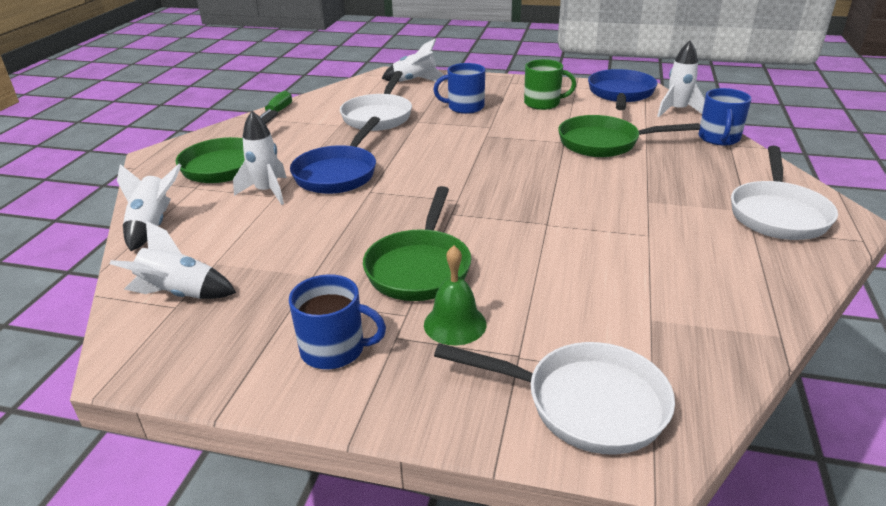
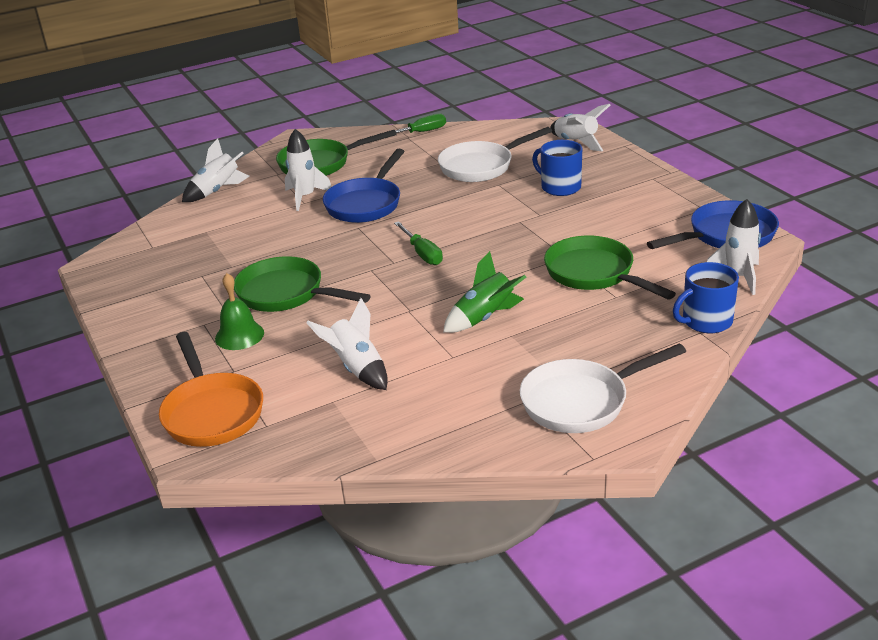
camera: 50 degrees right, 0 degrees up
white rocket [110,221,236,299] -> white rocket moved to [306,298,388,390]
blue mug [289,274,386,369] -> none
blue pan [290,117,380,194] -> blue pan turned 45 degrees counterclockwise [323,149,405,223]
green pan [363,186,471,301] -> green pan turned 60 degrees clockwise [234,256,371,312]
white pan [434,342,675,455] -> orange pan [159,332,263,447]
green mug [524,59,576,110] -> none
none -> green screwdriver [394,221,443,265]
none -> green rocket [443,251,526,333]

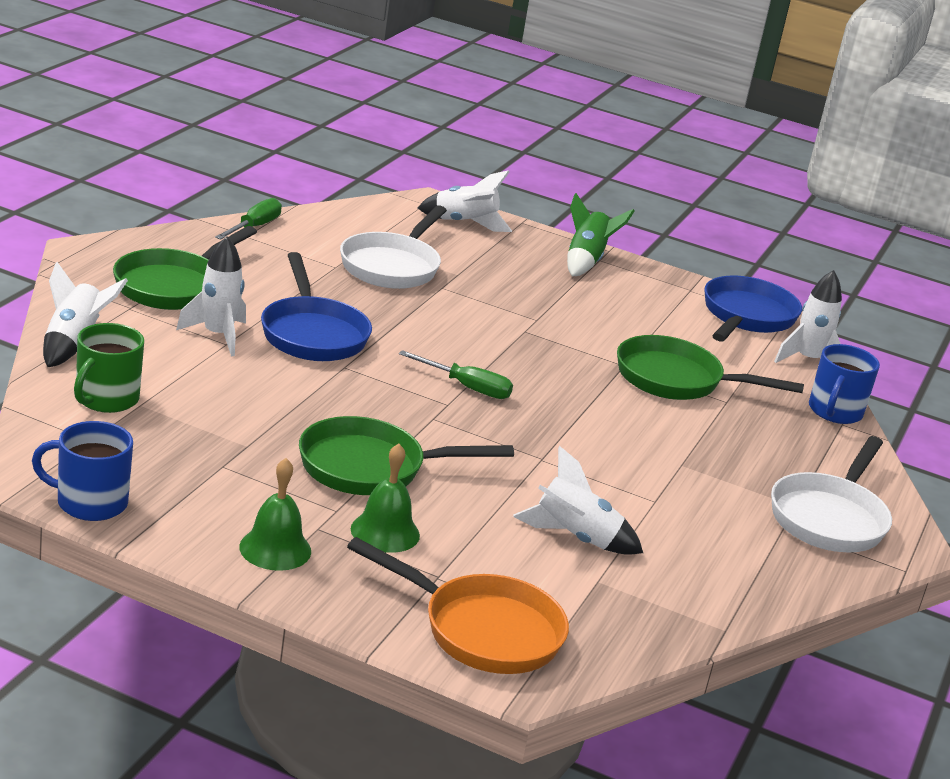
camera: 45 degrees left, 5 degrees down
green rocket [443,251,526,333] -> green rocket moved to [567,193,634,276]
blue mug [532,140,582,196] -> blue mug moved to [32,421,133,521]
none -> green mug [74,323,144,413]
none -> green bell [239,458,311,571]

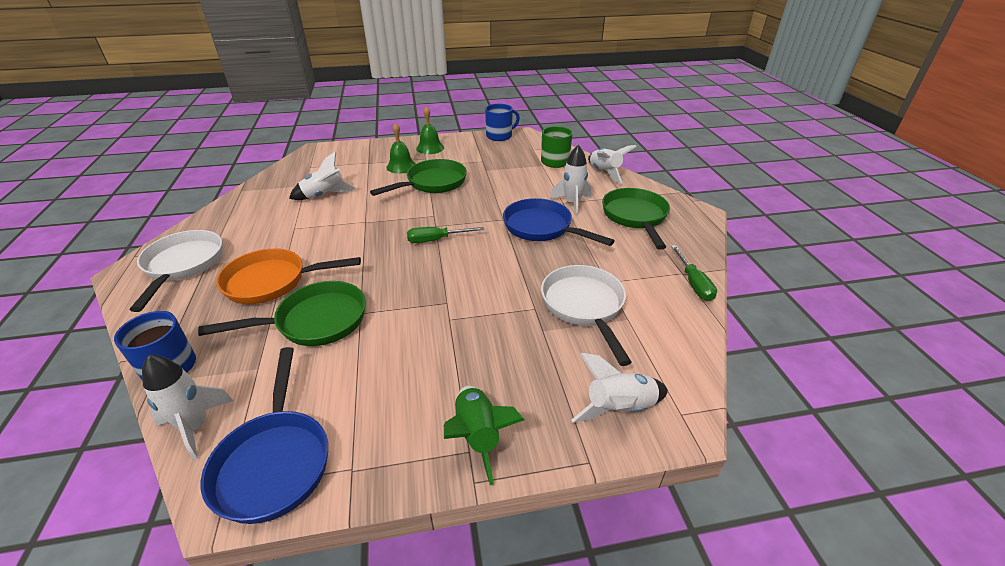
camera: 150 degrees right, 10 degrees up
orange pan [347,537,569,674] -> orange pan moved to [216,248,361,304]

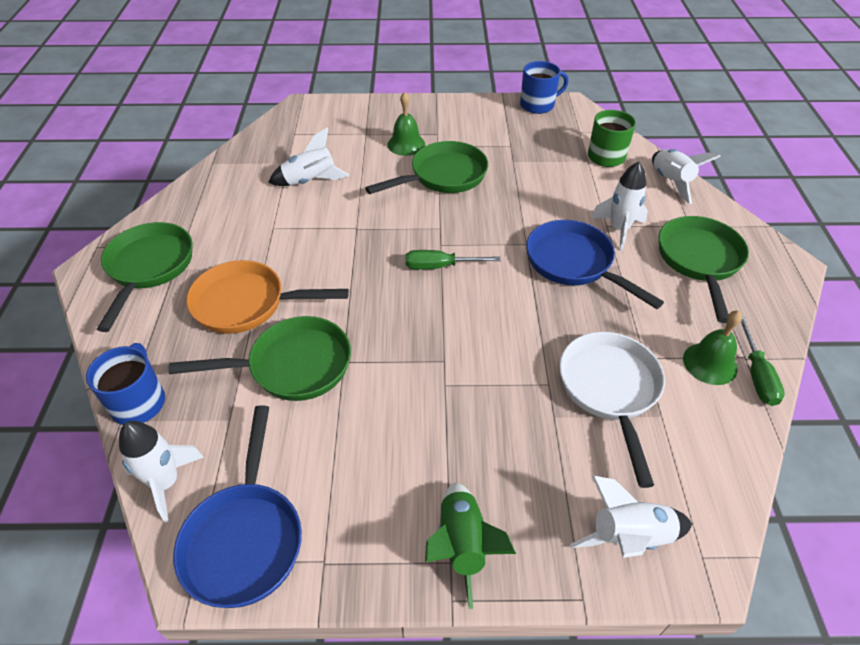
camera: 10 degrees right, 10 degrees up
white pan [130,230,223,312] -> green pan [97,222,193,332]
green bell [416,107,444,154] -> green bell moved to [683,310,742,385]

